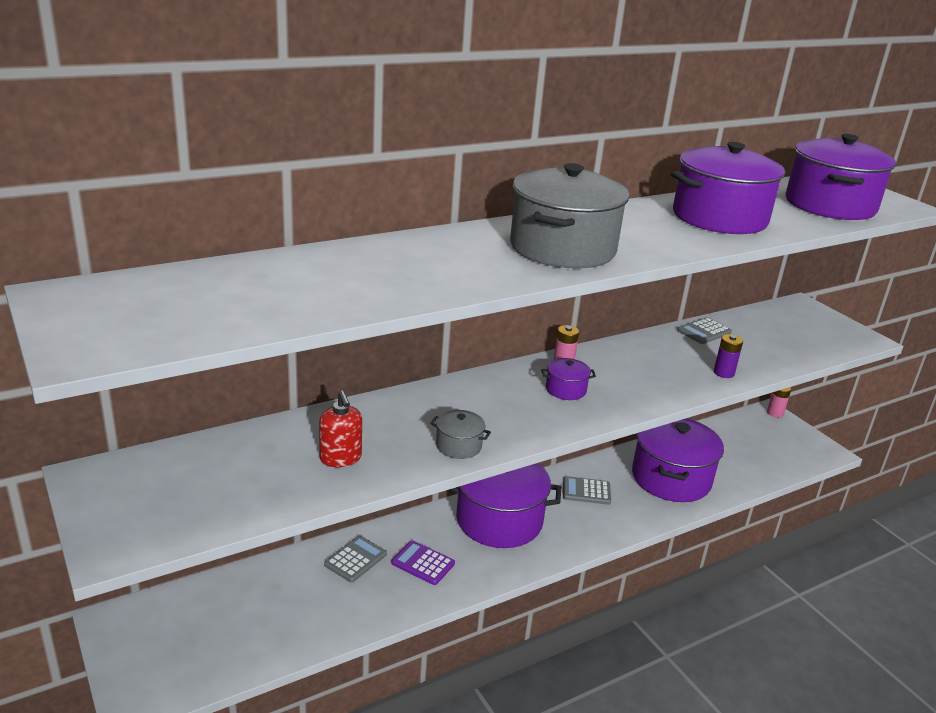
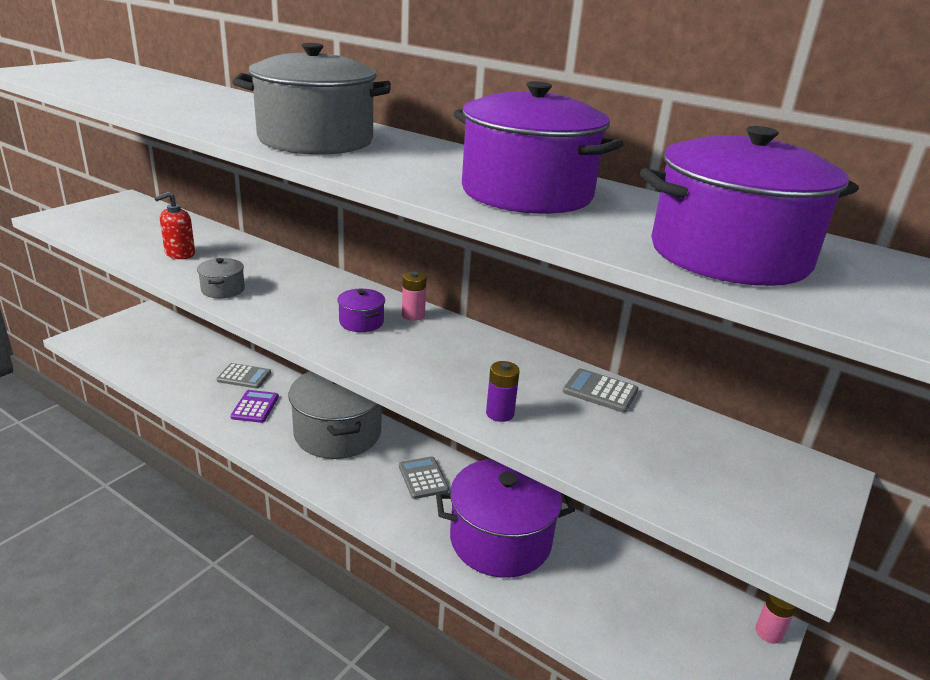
camera: 65 degrees right, 0 degrees up
purple pot [449,463,561,548] -> grey pot [289,371,382,459]

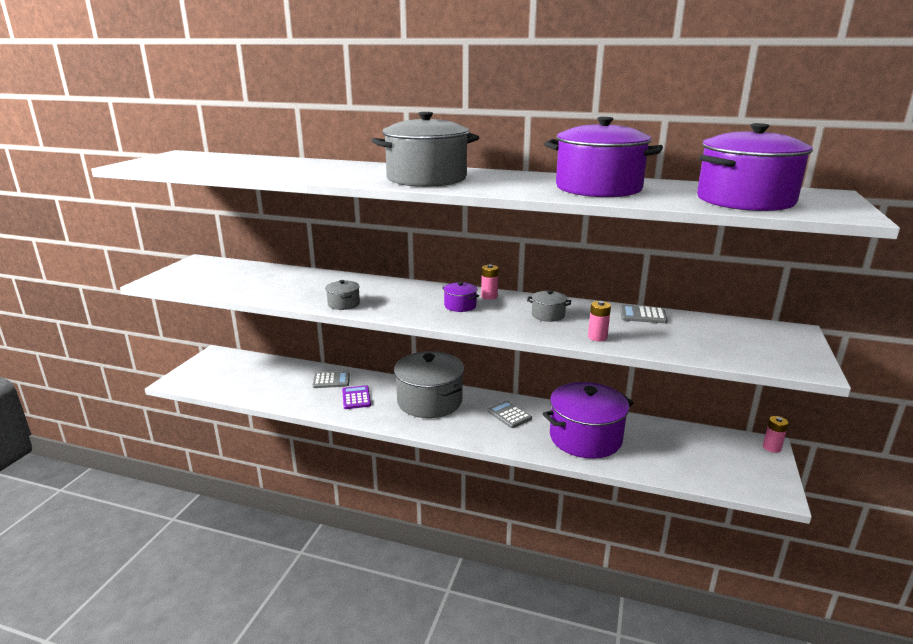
camera: 15 degrees left, 5 degrees down
red soap dispenser [154,192,195,259] -> none
purple battery [486,361,520,422] -> pink battery [588,301,611,342]
none -> grey pot [527,290,571,322]

